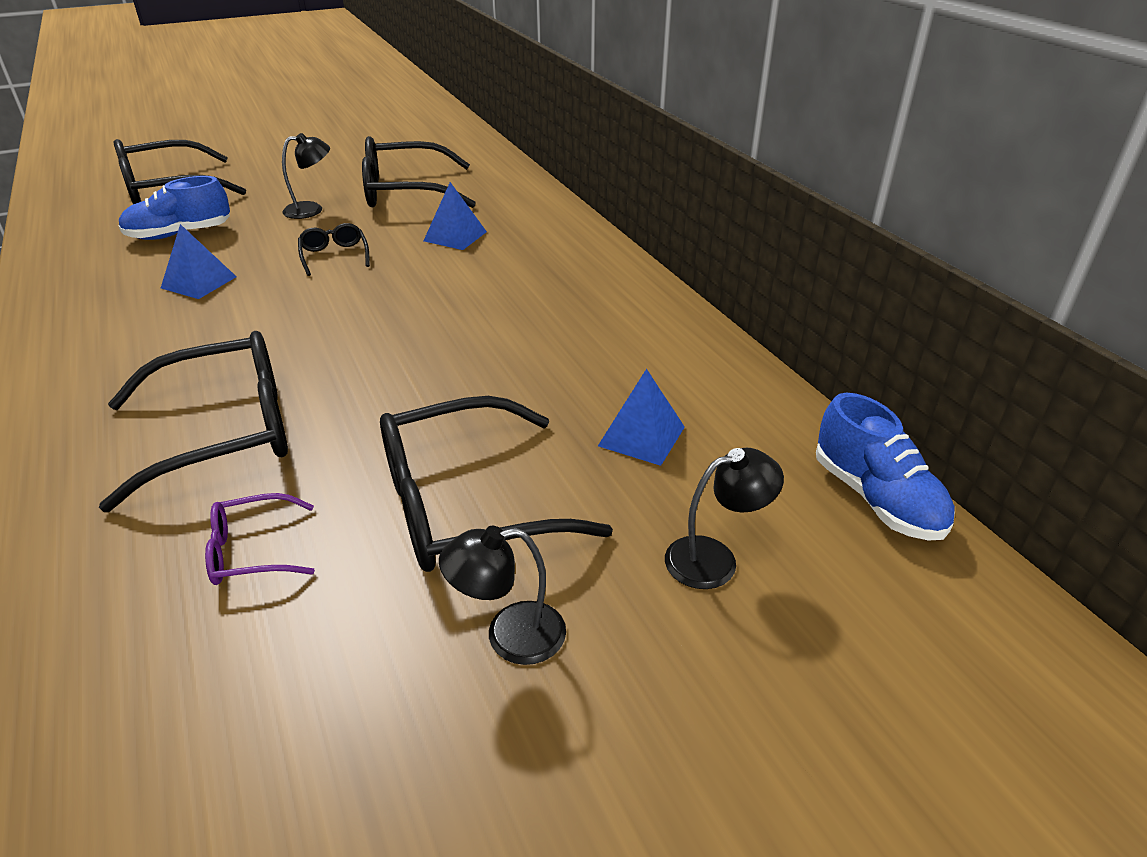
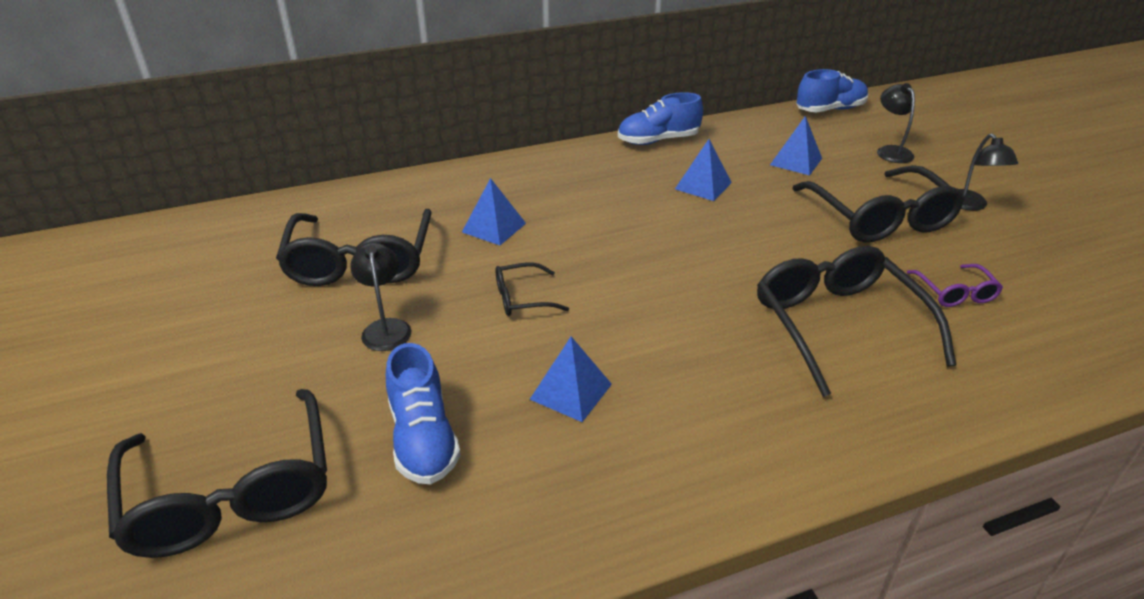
camera: 85 degrees left, 0 degrees up
none -> blue shoe [618,92,703,145]
none -> blue pyramid [675,139,732,201]

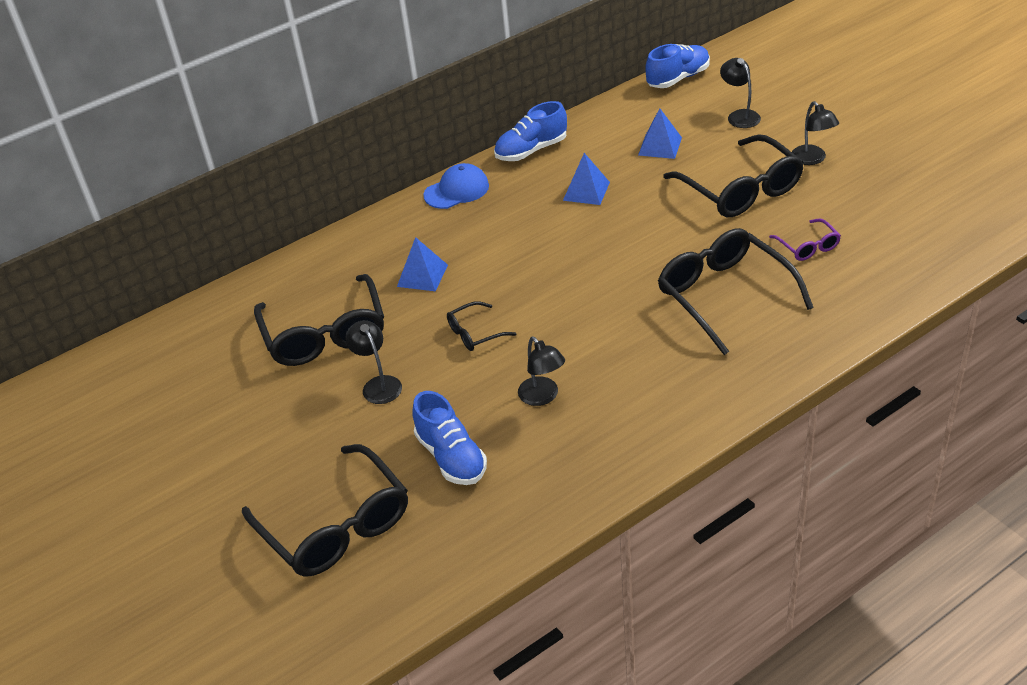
camera: 10 degrees left, 5 degrees up
blue pyramid [530,336,612,422] -> black lamp [518,337,565,406]
none -> blue cap [423,163,489,209]

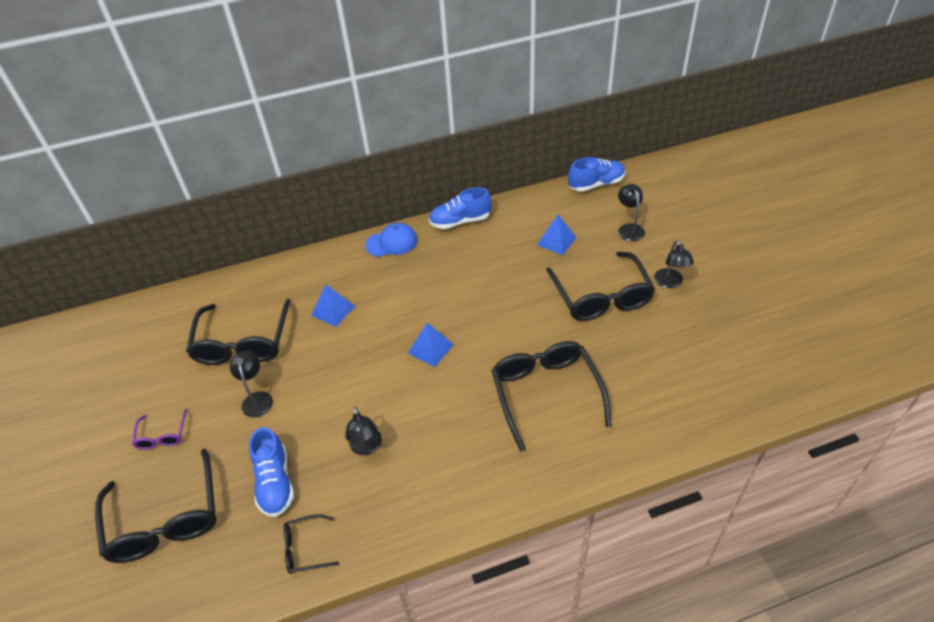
camera: 15 degrees right, 5 degrees up
black glasses [447,301,516,351] -> black glasses moved to [284,514,339,574]
blue pyramid [563,153,610,205] -> blue pyramid moved to [408,323,454,367]
purple glasses [769,219,841,261] -> purple glasses moved to [132,409,188,450]

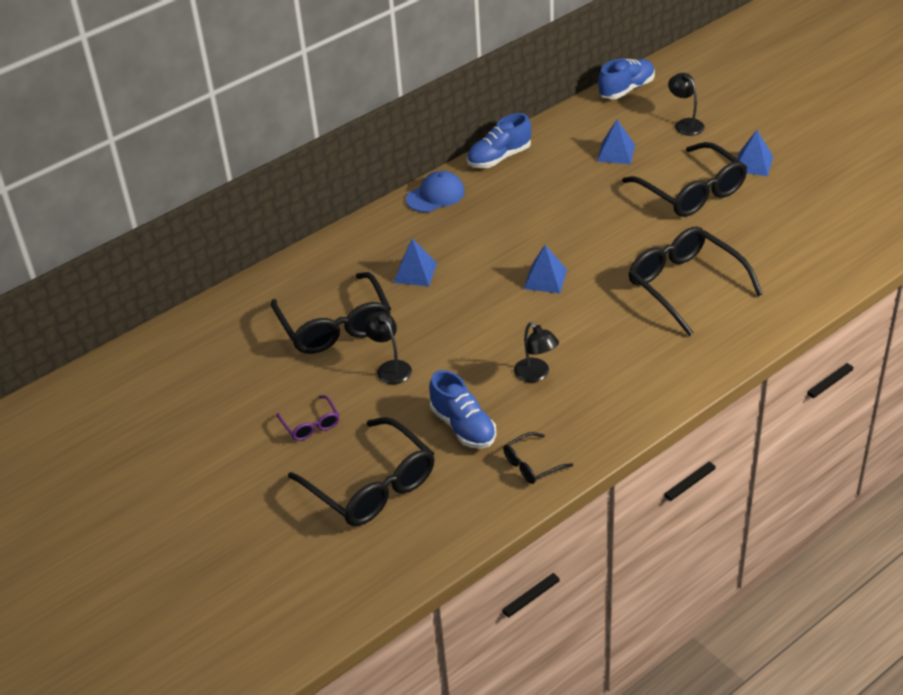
camera: 20 degrees left, 5 degrees down
black lamp [654,240,694,288] -> blue pyramid [737,130,773,176]

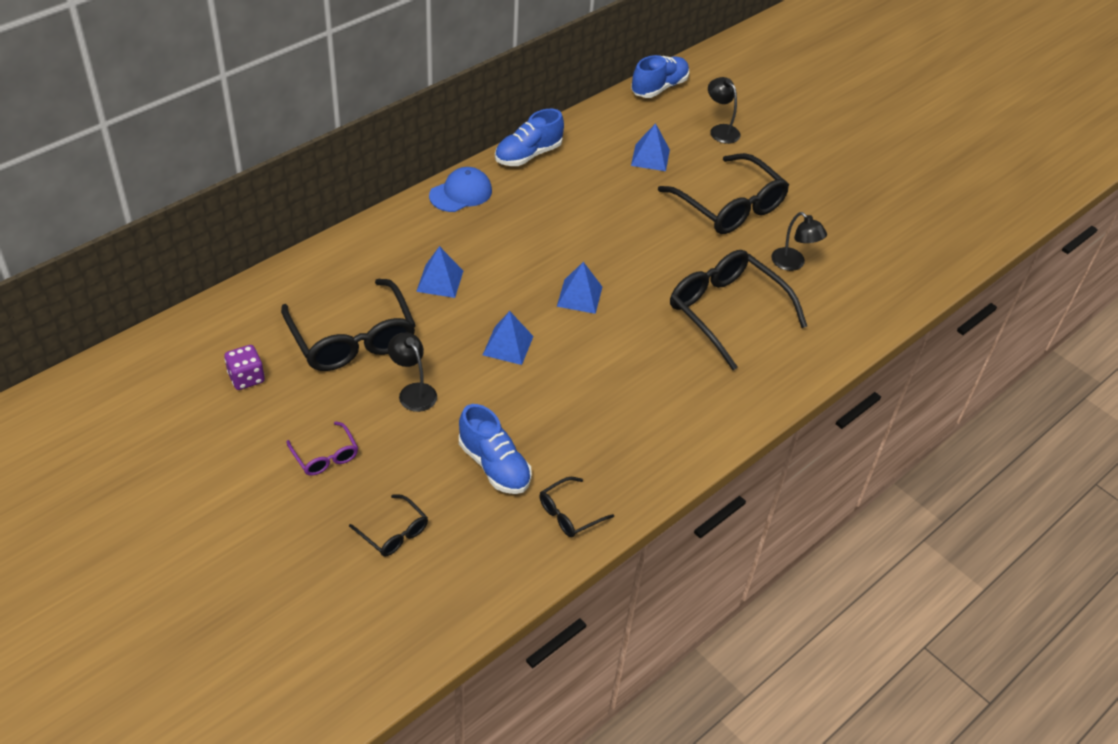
camera: 10 degrees left, 5 degrees up
black glasses [288,417,434,526] -> black glasses [349,494,428,557], size x0.48
black lamp [514,322,559,382] -> black lamp moved to [771,212,827,271]
blue pyramid [737,130,773,176] -> blue pyramid moved to [483,311,534,365]
none -> purple dice [224,345,265,390]

